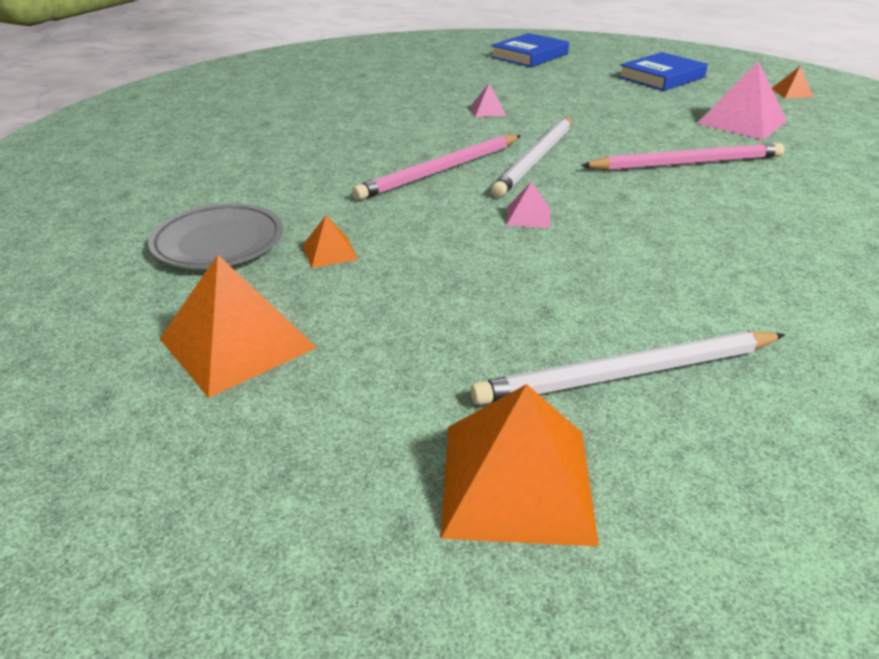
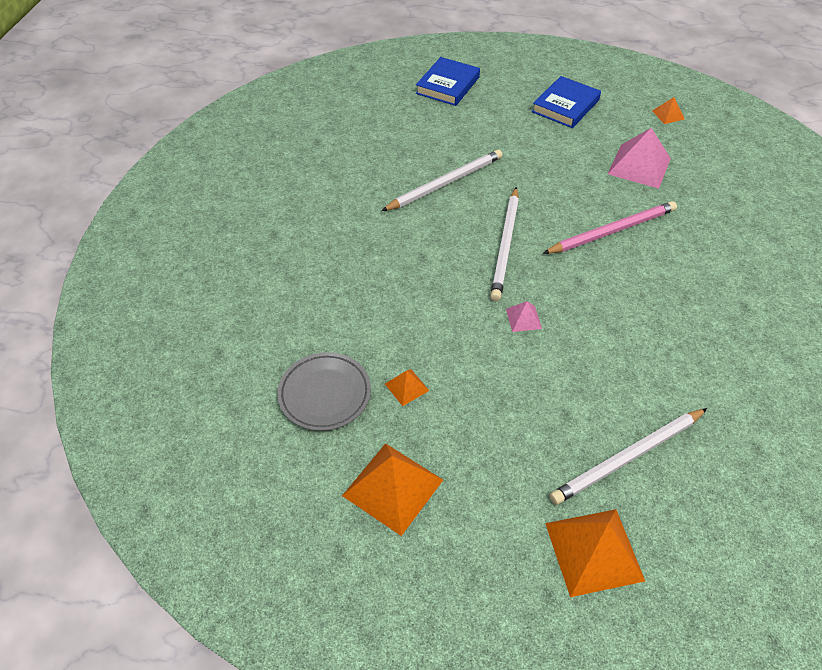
camera: 15 degrees left, 15 degrees up
pink pencil [352,135,521,200] -> none
pink pyramid [470,83,506,117] -> white pencil [381,149,503,211]

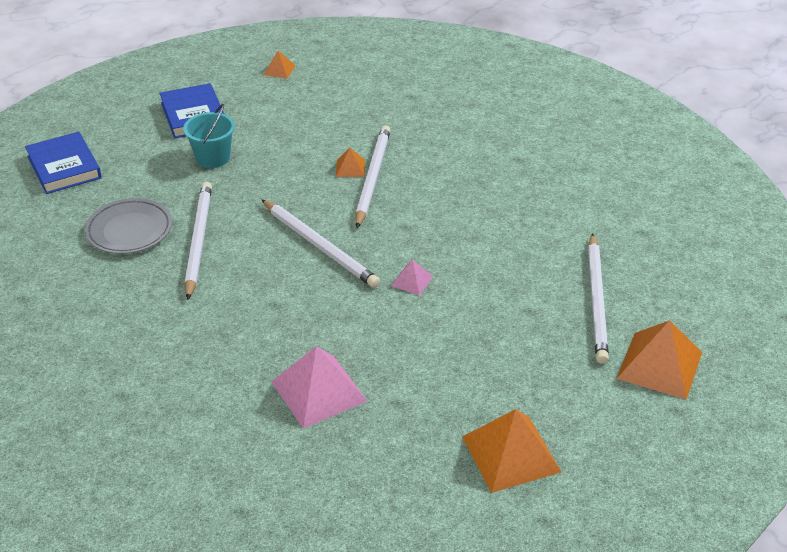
camera: 55 degrees left, 10 degrees down
grey plate [277,352,371,431] -> grey plate moved to [85,198,172,254]
orange pyramid [385,369,429,406] -> orange pyramid moved to [336,148,365,177]
pink pencil [543,201,677,254] -> white pencil [356,125,391,228]
pink pyramid [608,128,671,189] -> pink pyramid moved to [272,346,367,429]
none -> turquoise bucket [183,104,235,168]

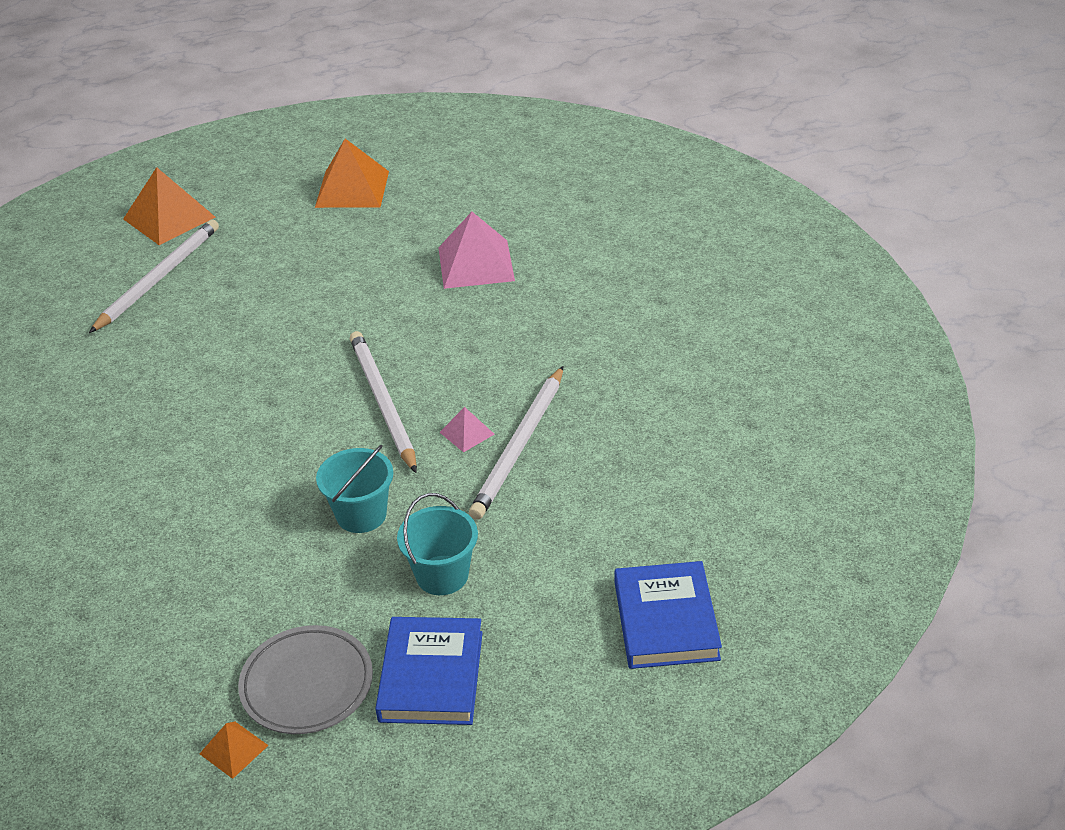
camera: 155 degrees left, 0 degrees up
grey plate [85,198,172,254] -> grey plate moved to [238,625,373,734]
orange pyramid [336,148,365,177] -> none
white pencil [356,125,391,228] -> none
pink pyramid [391,260,433,296] -> pink pyramid moved to [439,407,494,453]
none -> turquoise bucket [316,445,394,533]

